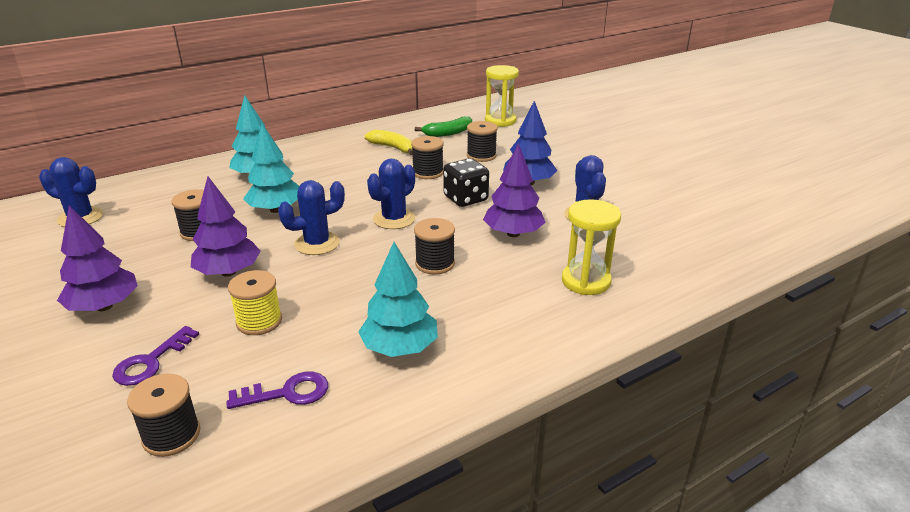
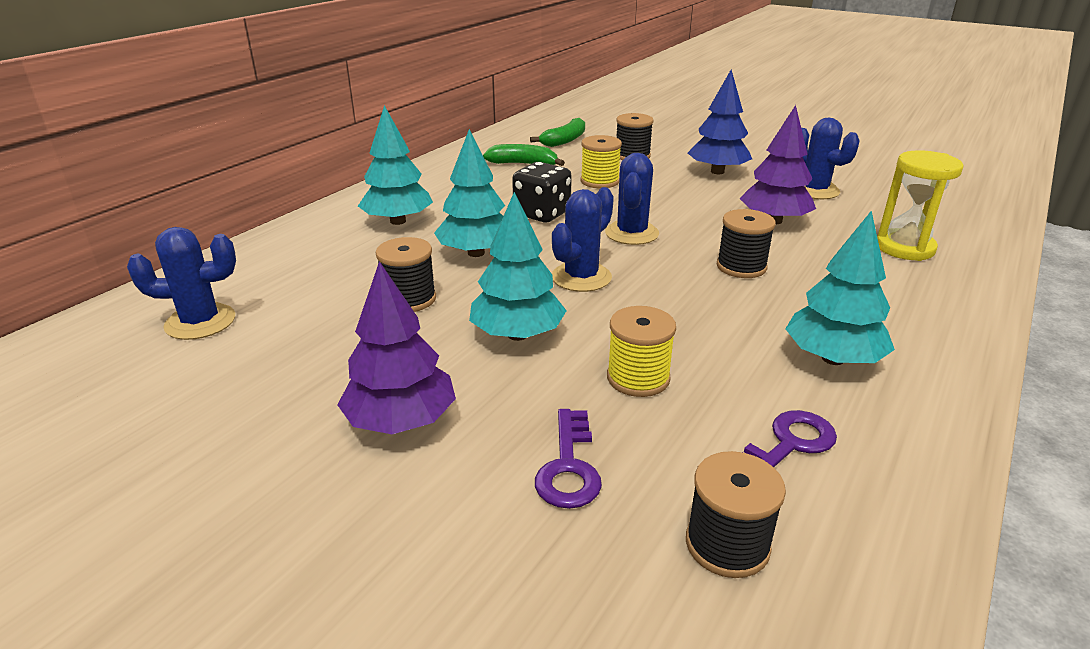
camera: 25 degrees left, 0 degrees up
purple tree [191,176,261,277] -> turquoise tree [469,192,567,341]
yellow banana [365,130,413,155] -> green banana [483,144,565,166]
black spool [411,136,443,179] -> yellow spool [581,135,622,188]
black dice [443,158,489,207] -> black dice moved to [512,162,572,222]
yellow hourglass [485,65,519,127] -> none

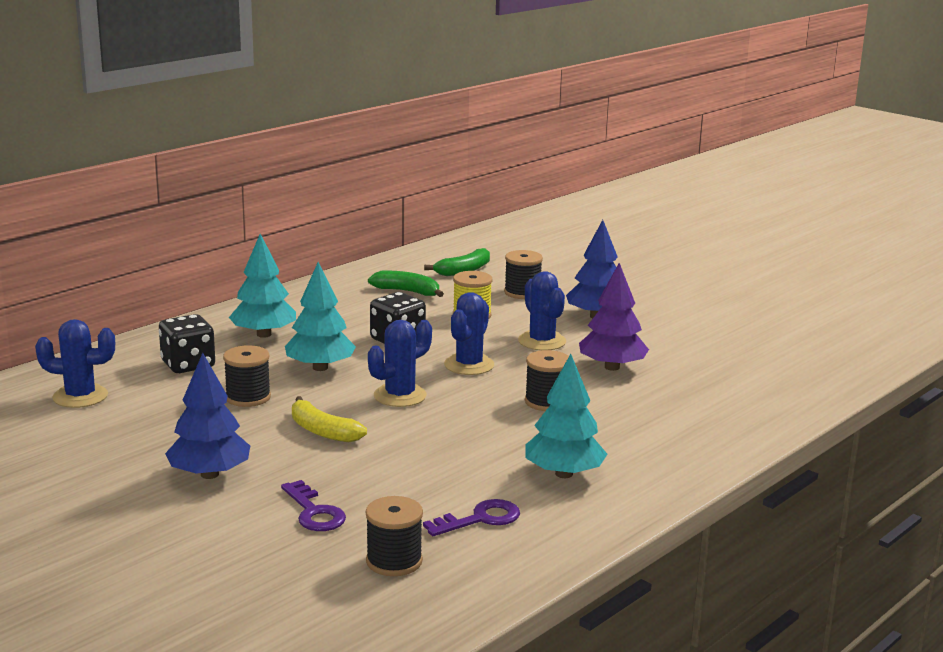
camera: 10 degrees right, 10 degrees down
purple tree [337,261,456,434] -> blue tree [165,353,250,479]
turquoise tree [469,192,567,341] -> yellow banana [292,396,367,442]
purple key [535,409,602,509] -> purple key turned 45 degrees counterclockwise [281,480,346,531]
yellow spool [607,306,676,397] -> none
blue cactus [801,118,859,199] -> blue cactus moved to [518,271,566,350]
yellow hourglass [877,150,964,261] -> none
none -> black dice [159,314,215,373]

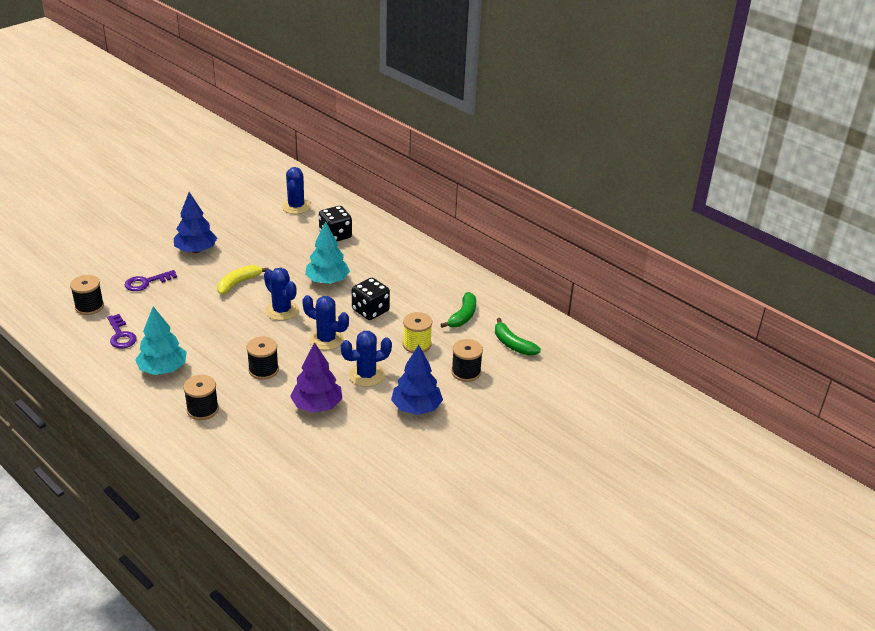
camera: 90 degrees right, 15 degrees up
black spool [223,345,271,407] -> black spool moved to [183,375,219,420]
turquoise tree [229,234,296,338] -> none

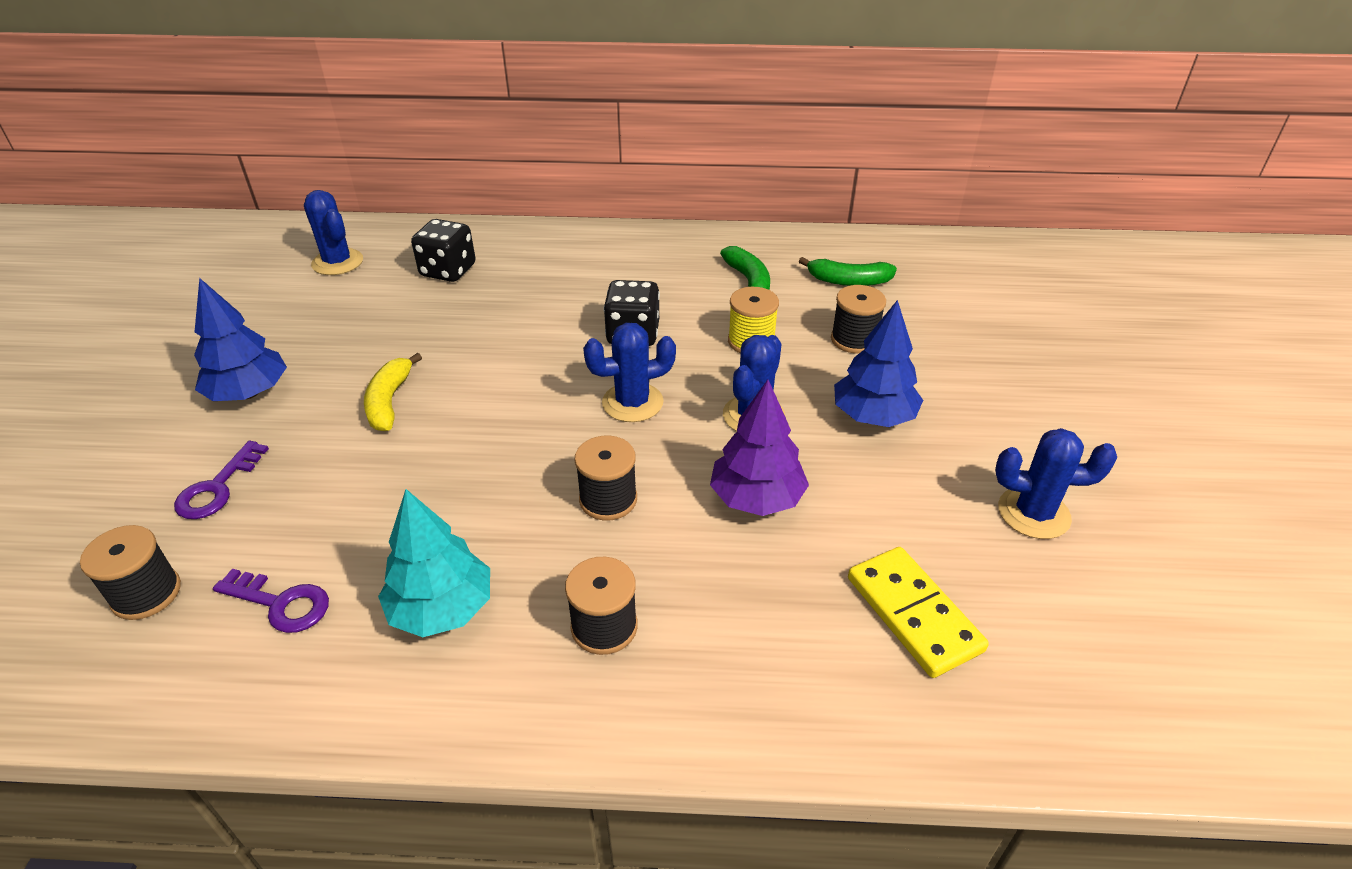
camera: 40 degrees left, 5 degrees up
blue cactus [264,268,299,321] -> blue cactus moved to [995,428,1117,539]
turquoise tree [305,222,350,284] -> none
none -> yellow domino [848,547,989,678]

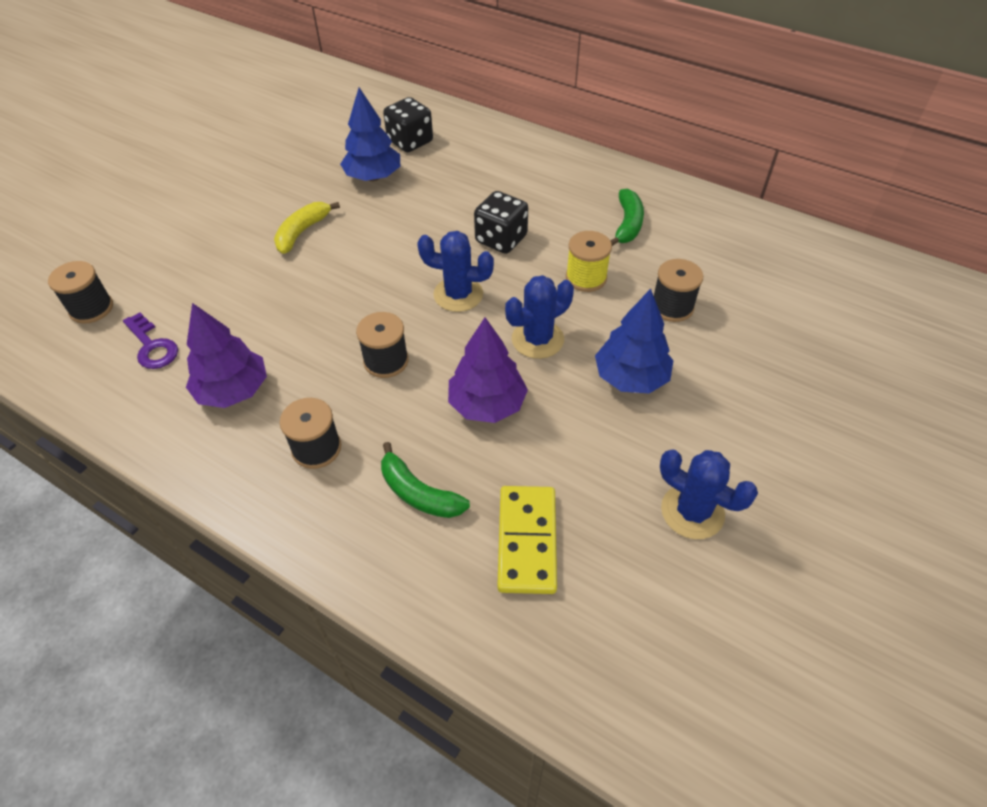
camera: 30 degrees right, 10 degrees up
purple key [174,441,269,519] -> none
blue tree [194,278,287,401] -> blue tree moved to [340,88,400,181]
blue cactus [304,190,363,275] -> none
turquoise tree [378,489,490,637] -> purple tree [186,303,267,408]
green banana [799,257,897,286] -> green banana moved to [381,442,470,518]

